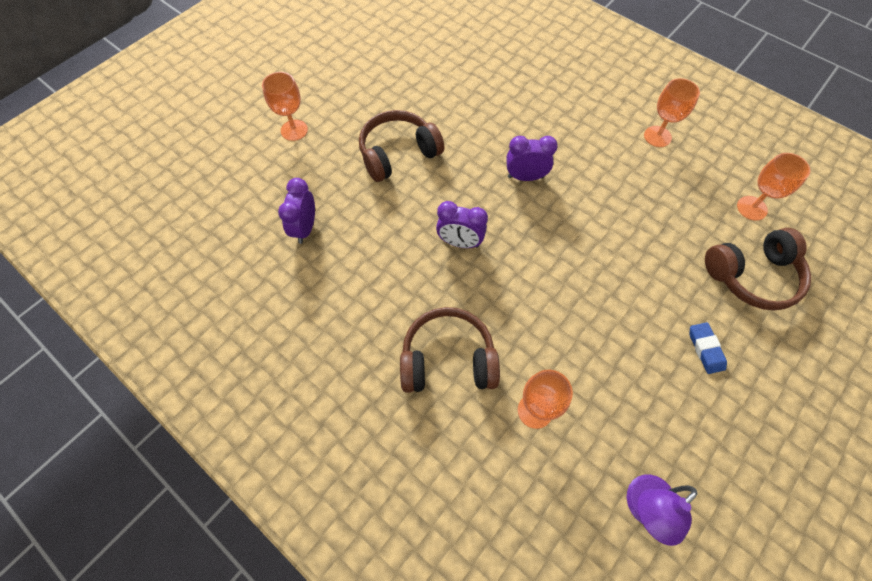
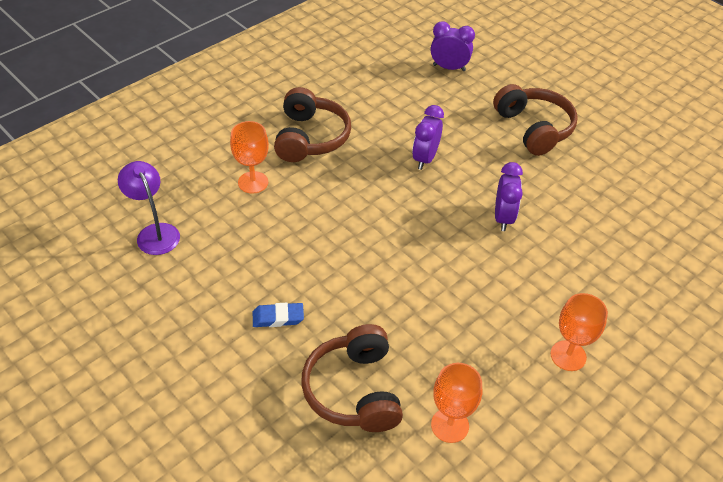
camera: 95 degrees right, 15 degrees down
orange goblet [262,72,308,141] -> none

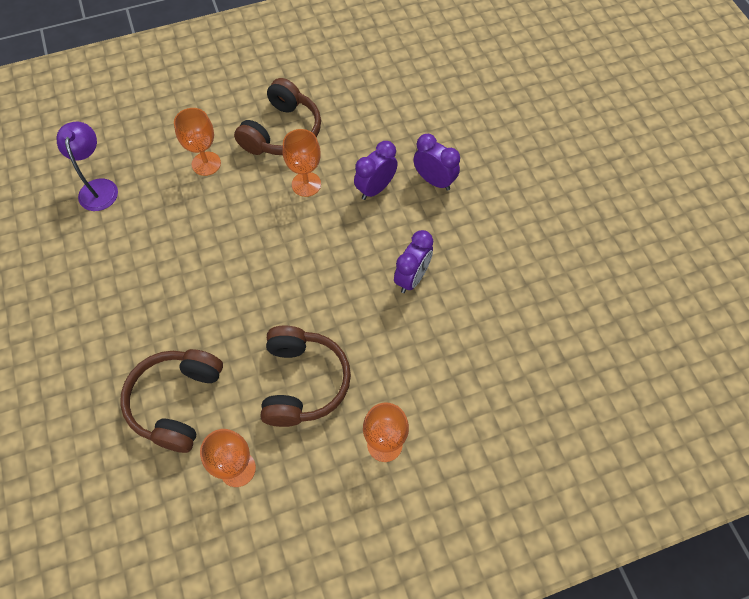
camera: 25 degrees right, 15 degrees up
blue eraser [253,302,304,327] -> none
purple clock [431,21,475,71] -> purple clock moved to [413,134,460,191]
brown headphones [493,84,578,156] -> brown headphones moved to [260,325,351,427]
none -> orange goblet [282,129,321,197]

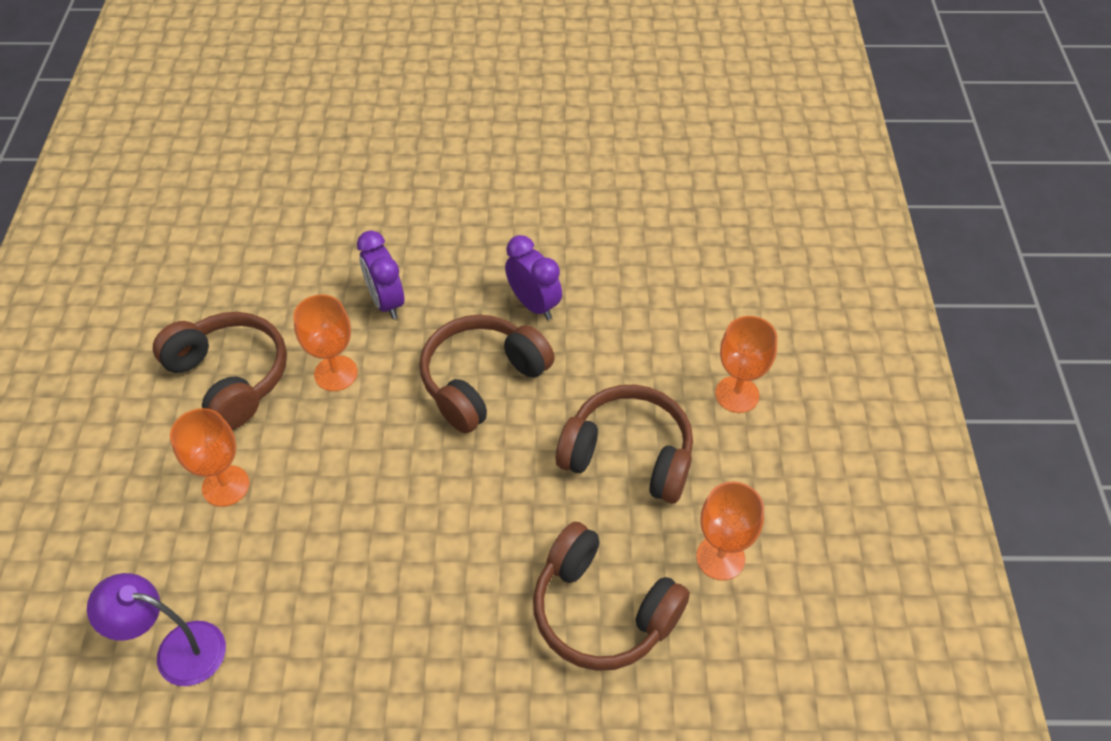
camera: 70 degrees left, 10 degrees down
purple clock [413,134,460,191] -> none
none -> brown headphones [420,315,555,433]

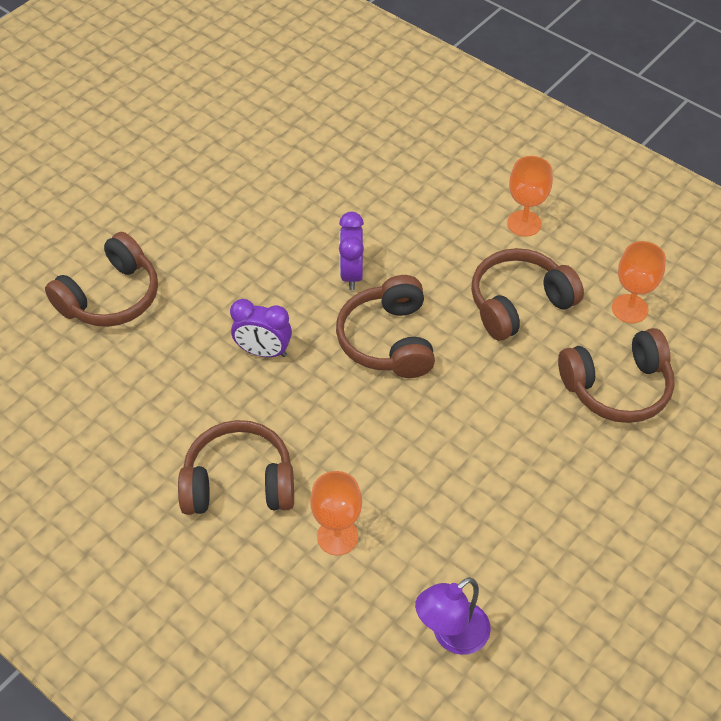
camera: 50 degrees left, 0 degrees up
orange goblet [293,294,358,391] -> none
purple clock [505,235,562,320] -> purple clock turned 90 degrees counterclockwise [339,212,364,290]
none -> brown headphones [45,232,158,327]

